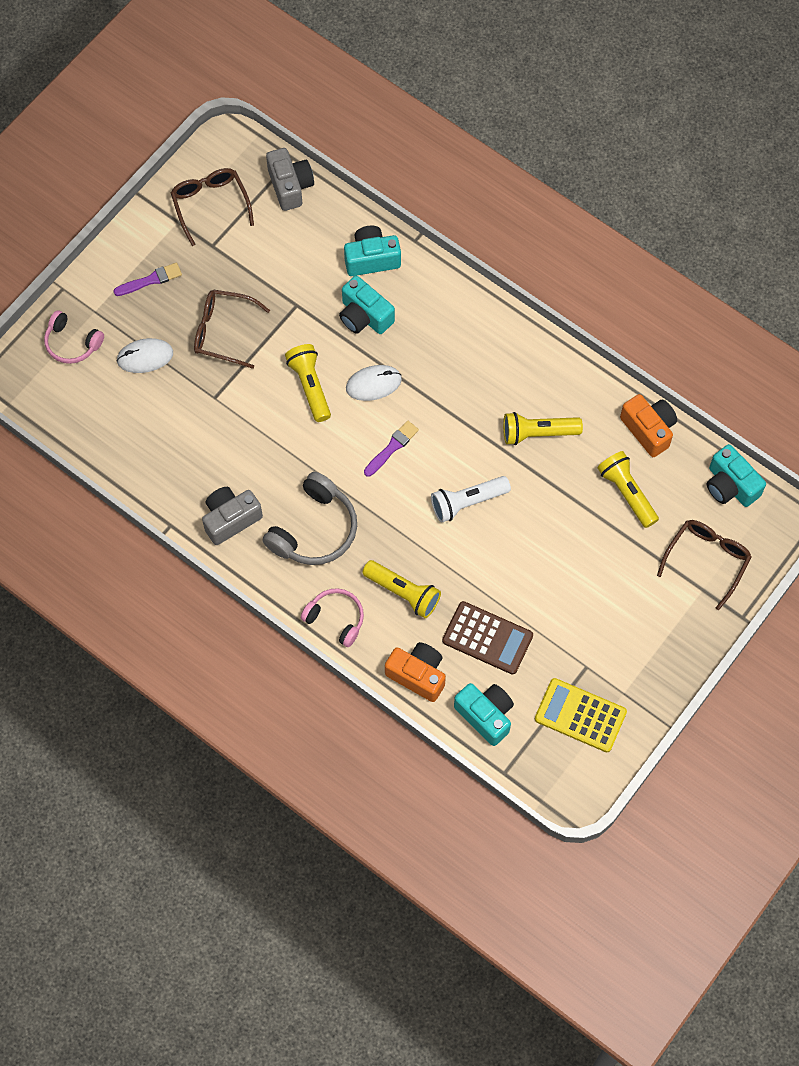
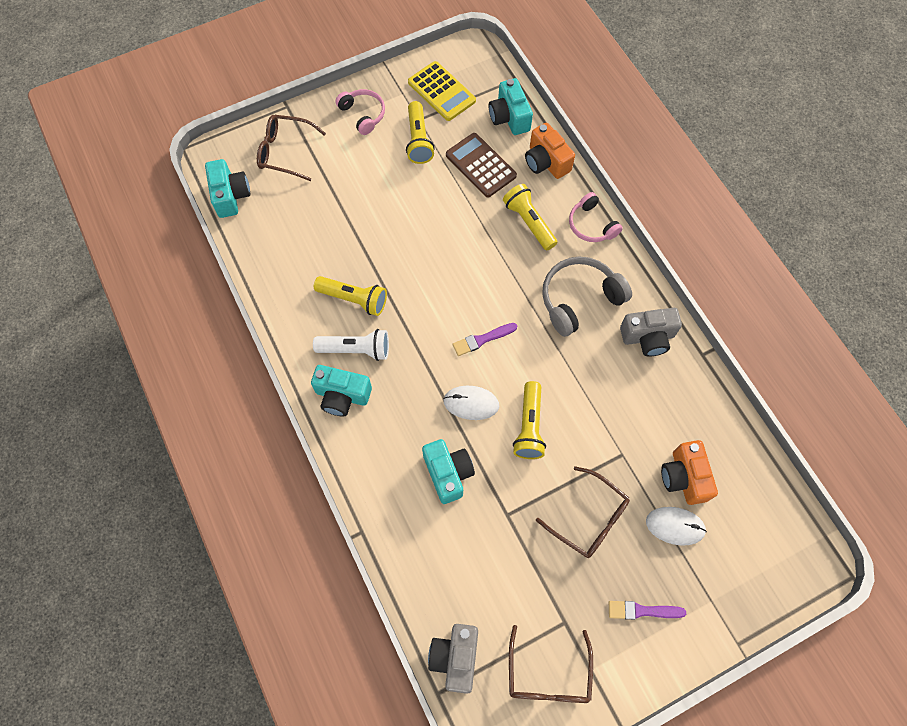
camera: 155 degrees left, 0 degrees up
pink headphones [44,310,104,364] -> pink headphones moved to [335,89,385,135]
turquoise camera [344,226,401,276] -> turquoise camera moved to [311,365,372,416]
white flashlight [431,476,511,523] -> white flashlight moved to [313,329,389,361]
yellow flashlight [597,451,659,528] -> yellow flashlight moved to [406,101,435,164]
orange camera [620,394,677,457] -> orange camera moved to [661,440,718,505]
brown glasses [657,520,752,610] -> brown glasses turned 45 degrees clockwise [257,115,326,181]

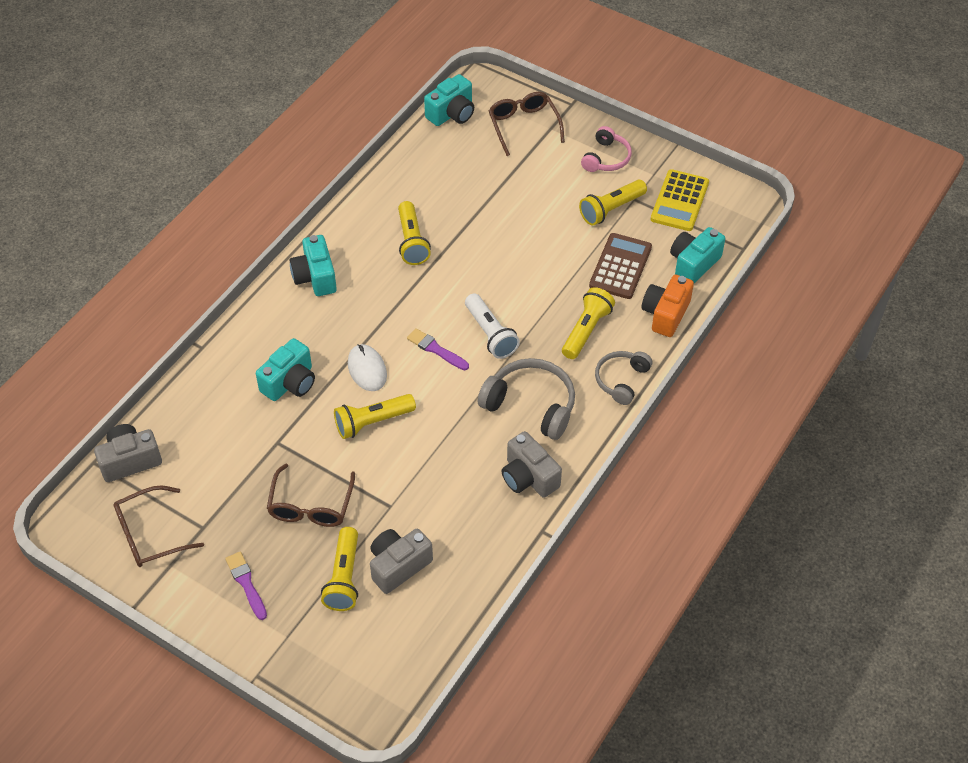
camera: 60 degrees right, 15 degrees down
white flashlight [313,329,389,361] -> white flashlight moved to [465,293,520,359]
pink headphones [569,192,623,242] -> grey headphones [595,351,653,405]
white mouse [646,507,707,546] -> yellow flashlight [321,527,358,611]
orange camera [661,440,718,505] -> grey camera [370,529,433,594]

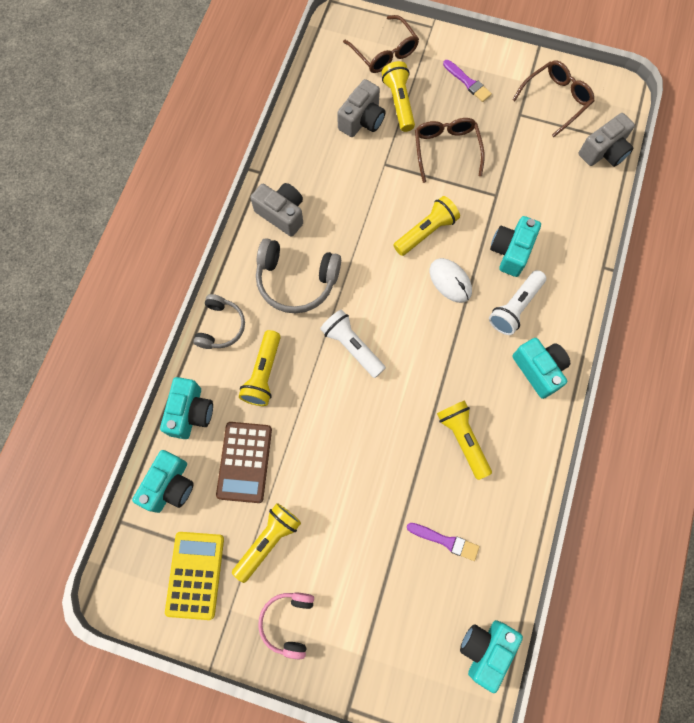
camera: 165 degrees right, 20 degrees up
purple brush [407,328,469,370] -> purple brush moved to [407,523,480,561]
brown glasses [489,92,565,156] -> brown glasses moved to [343,15,419,73]
orange camera [642,274,694,337] -> turquoise camera [160,377,213,439]
none -> white flashlight [489,270,546,335]

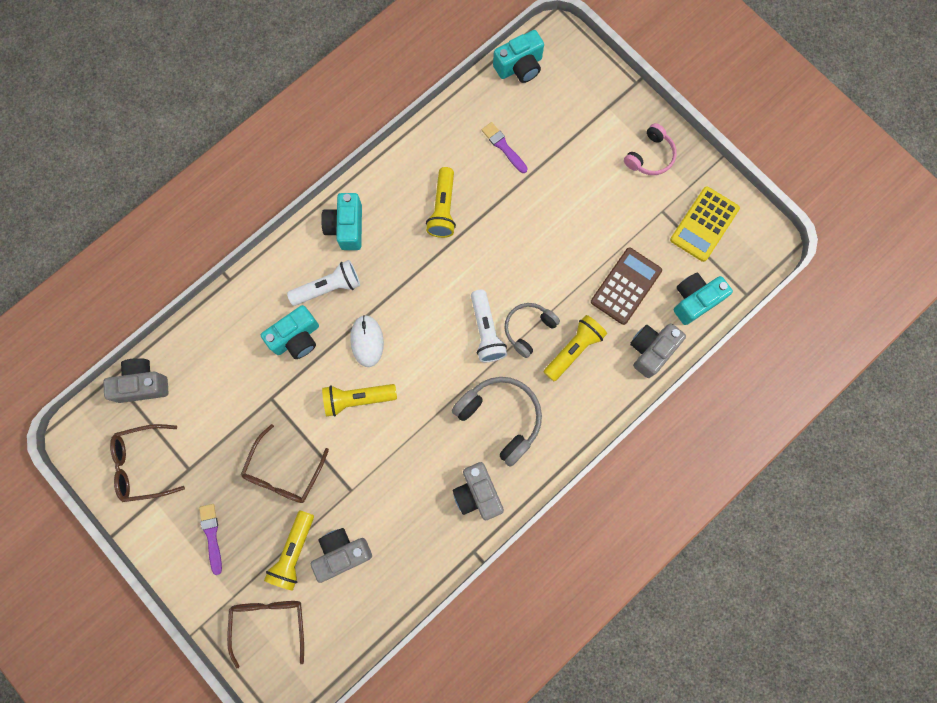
camera: 150 degrees left, 5 degrees up
turquoise camera [160,377,213,439] -> grey camera [630,323,686,378]
grey headphones [193,294,245,349] -> grey headphones moved to [505,303,560,358]
yellow flashlight [232,503,301,583] -> none

